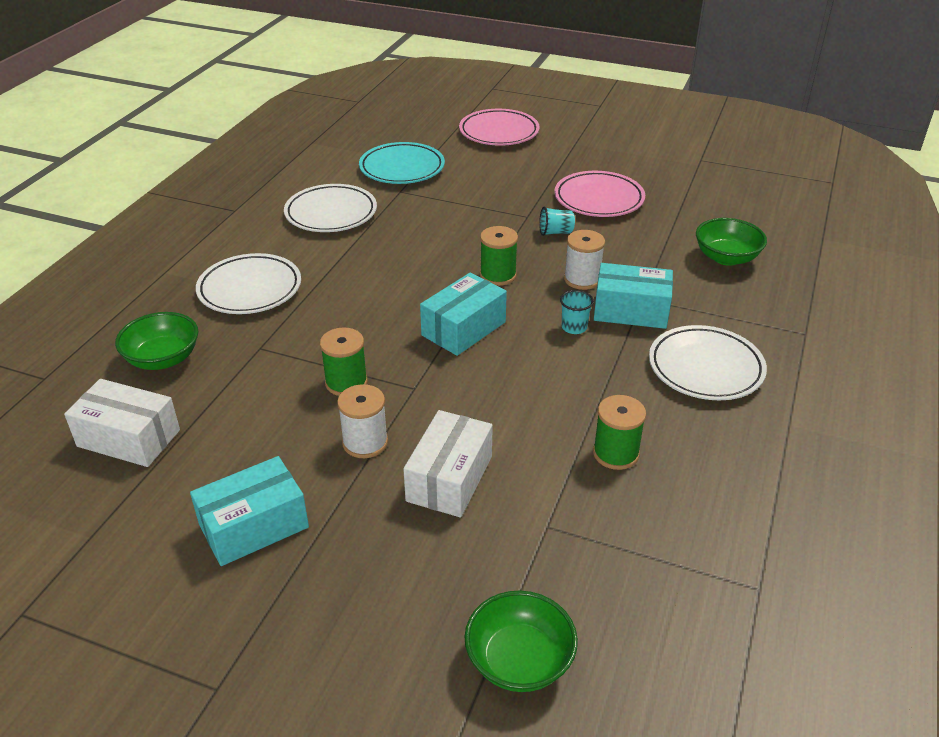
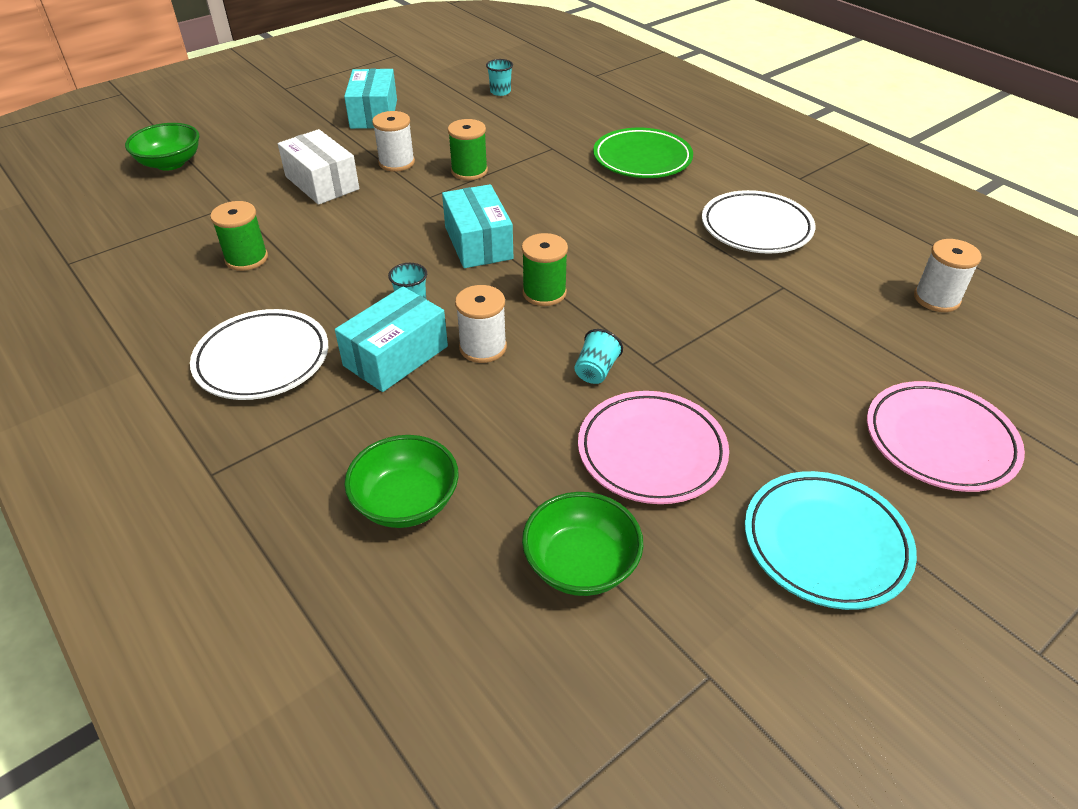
camera: 120 degrees right, 5 degrees up
white box [64,379,180,467] -> turquoise cup [486,59,513,96]
green bowl [115,312,198,370] -> green bowl moved to [522,492,644,596]
white plate [196,253,301,314] -> green plate [593,128,693,178]
turquoise plate [359,142,445,184] -> turquoise plate moved to [745,471,917,610]
none -> white spool [914,239,982,312]

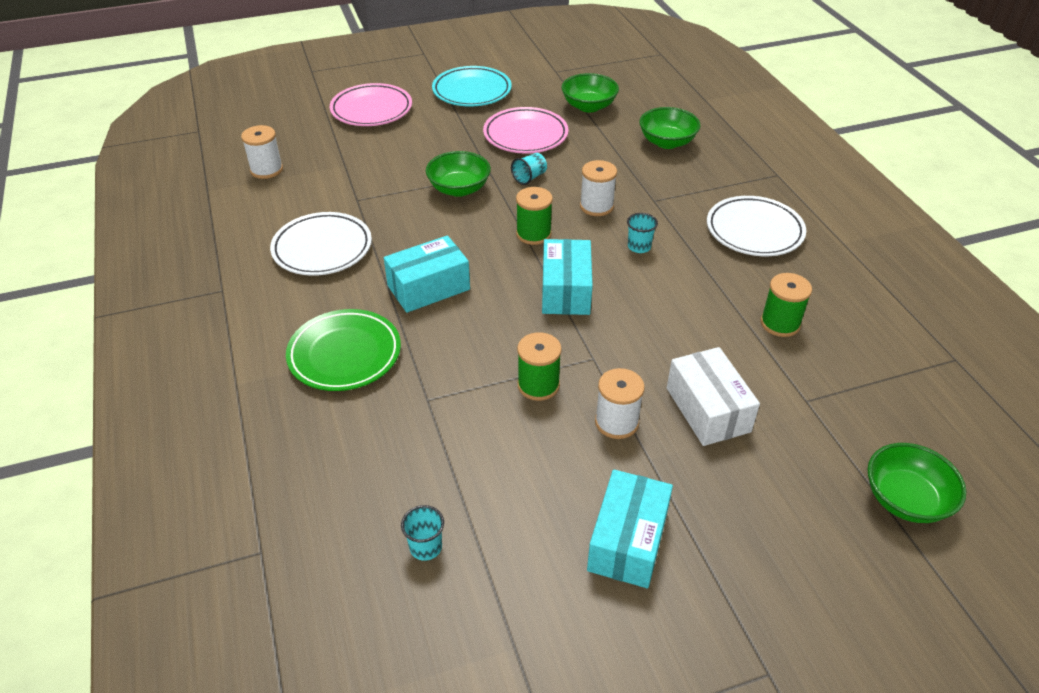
camera: 160 degrees left, 0 degrees up
turquoise box [335,286,448,392] -> turquoise box moved to [384,235,470,313]
none -> green bowl [426,151,491,197]

